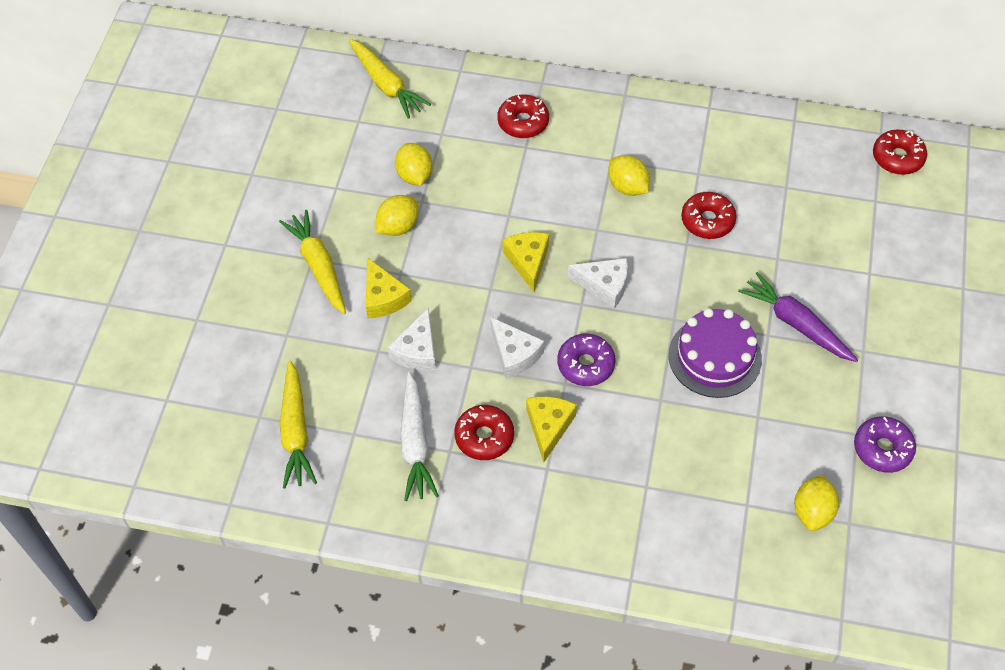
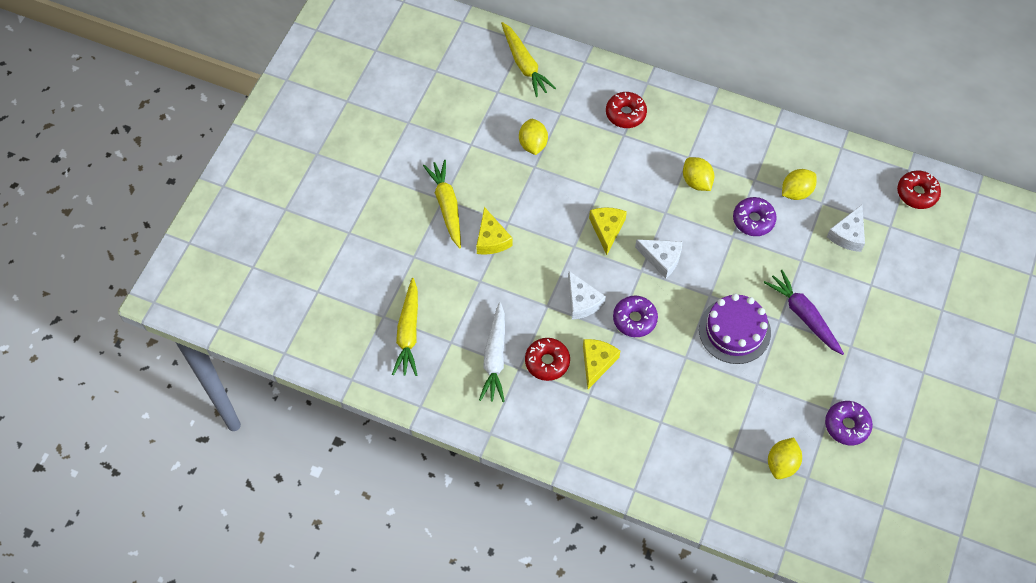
camera: 10 degrees right, 5 degrees up
yellow lemon [376,195,419,236] -> yellow lemon moved to [782,169,817,200]
white cheese [388,308,436,371] -> white cheese moved to [827,205,865,252]
red donut [681,192,737,239] -> purple donut [733,197,777,236]

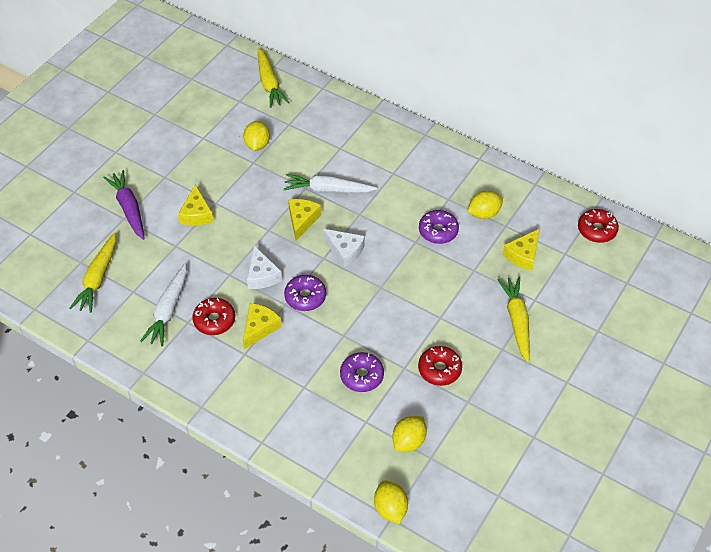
camera: 10 degrees right, 10 degrees down
yellow carrot [423,160,461,248] -> yellow carrot moved to [497,277,530,363]
red donut [606,92,647,128] -> red donut moved to [418,346,462,386]
yellow lemon [683,157,714,191] -> yellow lemon moved to [374,480,408,524]
purple cake [699,294,771,364] -> none
purple carrot [764,270,844,355] -> purple carrot moved to [103,170,145,240]
purple donut [825,401,873,445] -> purple donut moved to [340,352,384,392]
white cheese [827,205,865,252] -> yellow cheese [503,229,540,271]
none -> white carrot [284,174,377,193]

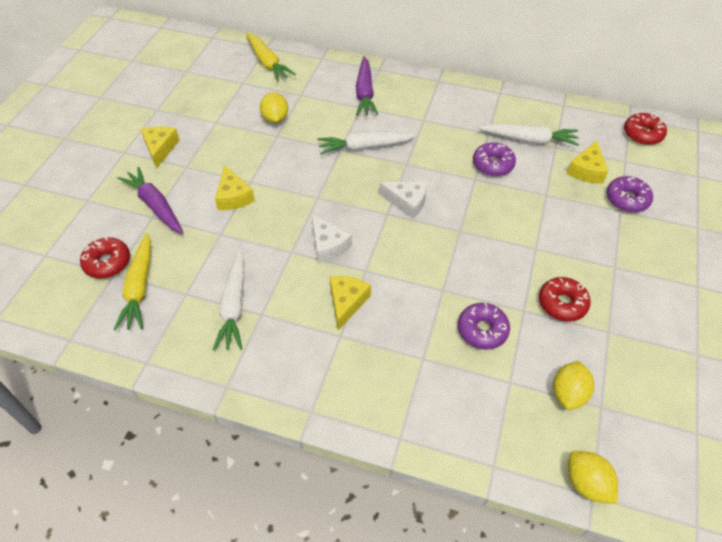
camera: 15 degrees left, 0 degrees up
red donut [192,298,235,335] -> red donut moved to [80,237,130,278]
purple donut [284,275,326,311] -> purple donut moved to [606,176,653,213]
yellow cheese [288,199,321,240] -> yellow cheese moved to [141,126,180,169]
yellow lemon [467,191,503,219] -> white carrot [479,124,579,146]
yellow carrot [497,277,530,363] -> none
none -> purple carrot [356,56,378,116]

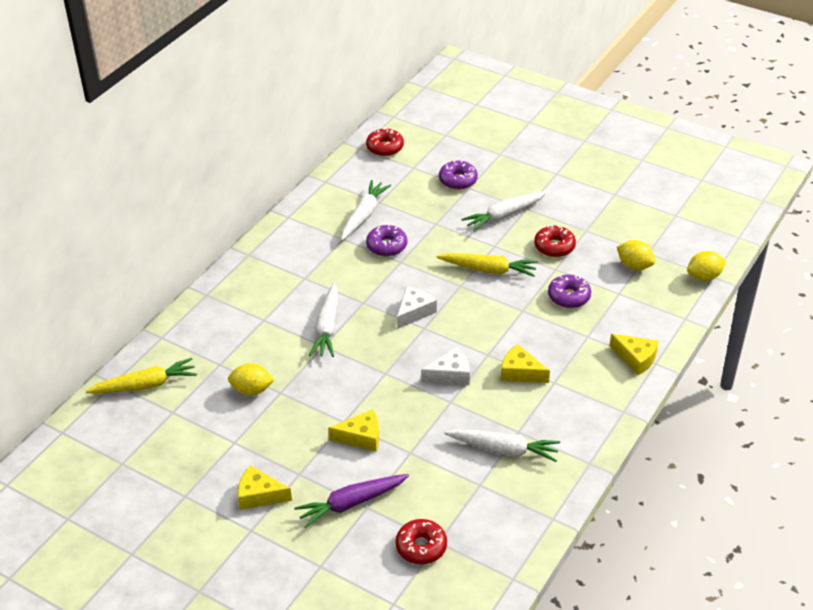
camera: 75 degrees left, 10 degrees down
yellow carrot [113,233,151,330] -> yellow carrot moved to [437,253,538,277]
purple carrot [356,56,378,116] -> none
yellow cheese [567,140,608,184] -> yellow cheese moved to [610,334,659,375]
none -> white carrot [462,191,547,232]

